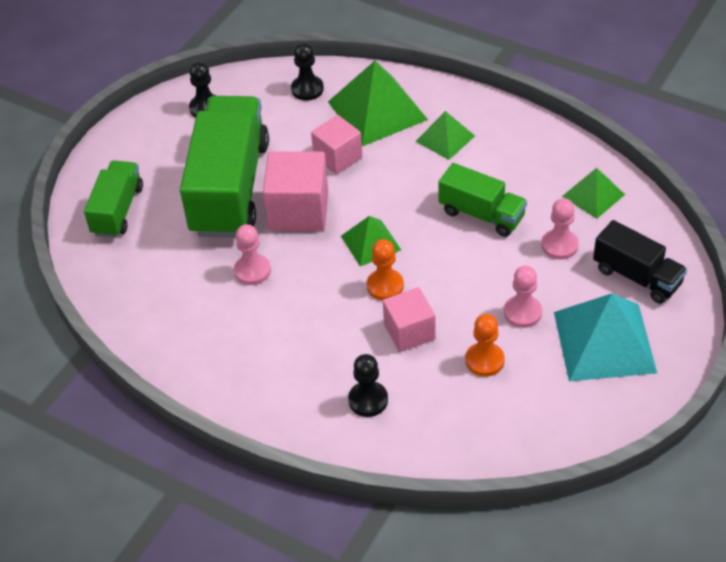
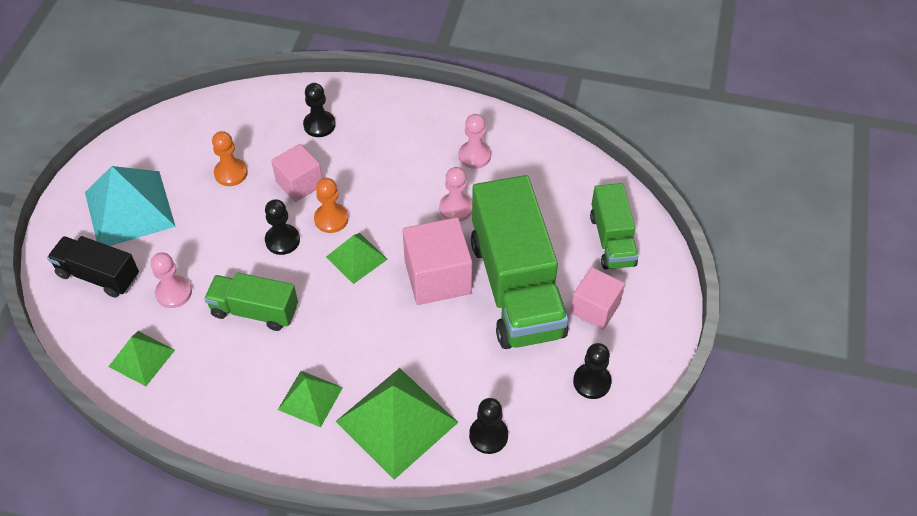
camera: 160 degrees right, 5 degrees up
pink cube [311,115,363,174] -> pink cube moved to [570,267,625,330]
pink pawn [504,266,542,328] -> pink pawn moved to [459,114,491,169]
none -> black pawn [265,199,300,255]

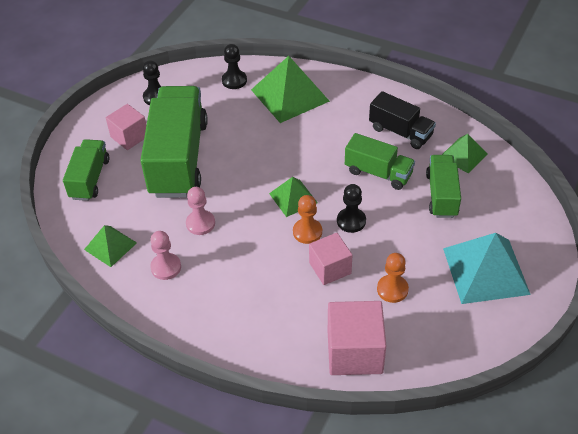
camera: 165 degrees left, 5 degrees down
black truck [47,236,139,298] -> black truck moved to [369,91,436,149]
pink pawn [151,252,192,308] -> green truck [426,155,461,218]
green pyramid [278,371,343,427] -> green pyramid moved to [84,225,137,267]
black pawn [303,83,336,137] -> none
pink cube [402,217,472,305] -> pink cube moved to [328,301,386,375]

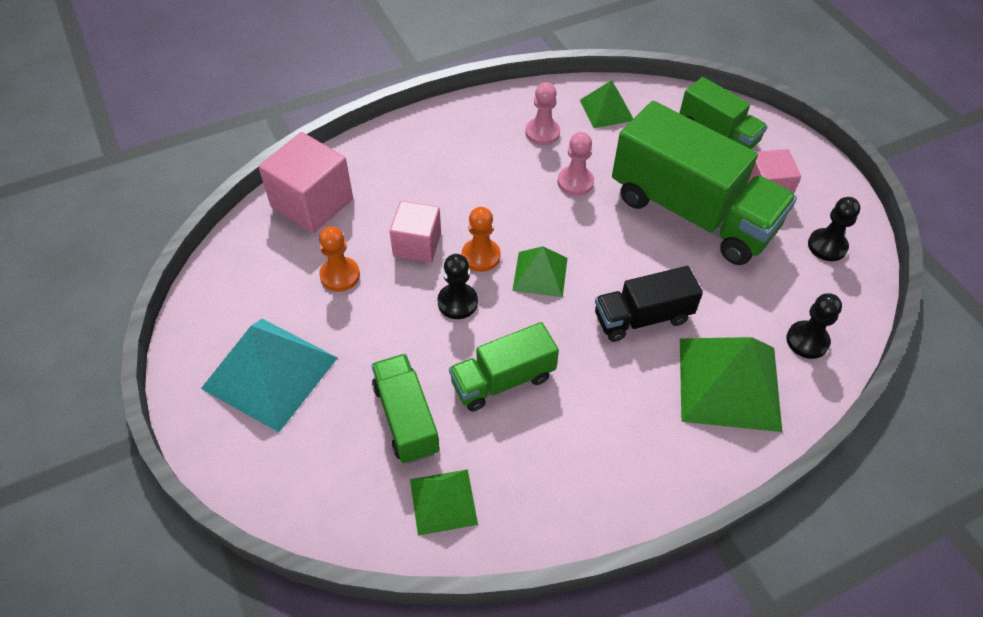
camera: 125 degrees right, 5 degrees up
black truck [369,91,436,149] -> black truck moved to [595,266,703,342]
green truck [426,155,461,218] -> green truck turned 150 degrees counterclockwise [371,354,439,464]

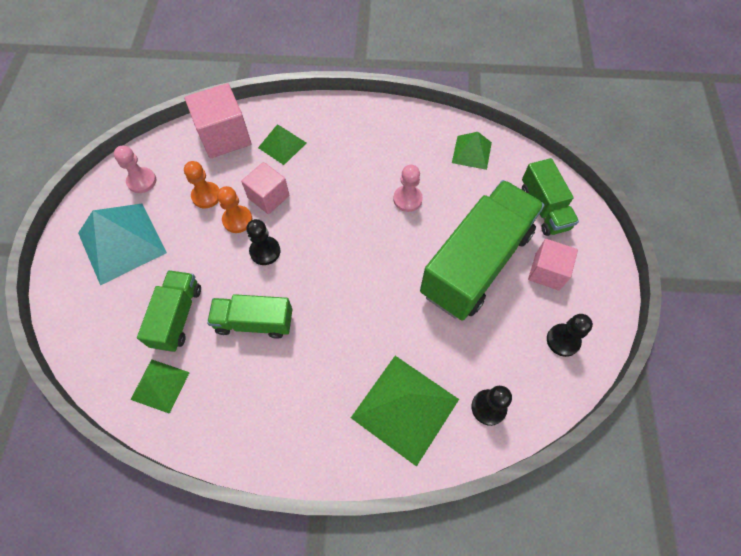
camera: 30 degrees right, 10 degrees up
orange pawn [462,207,500,272] -> orange pawn moved to [217,186,252,233]
green pyramid [512,246,568,297] -> green pyramid moved to [258,124,306,165]
pink pawn [525,82,560,145] -> pink pawn moved to [114,146,156,193]
black truck [595,266,703,342] -> none
green truck [612,101,797,265] -> green truck turned 120 degrees counterclockwise [420,180,544,321]

